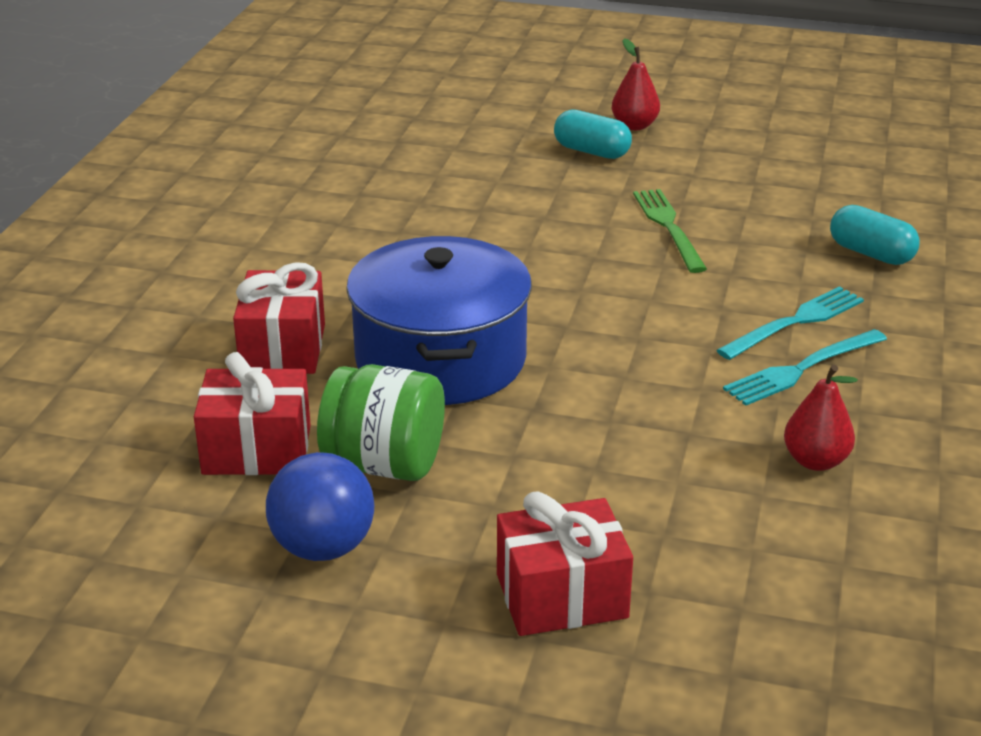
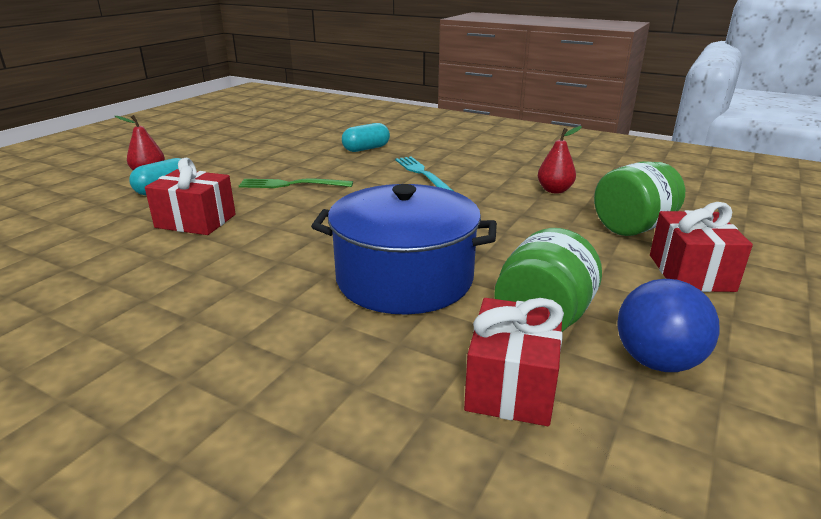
camera: 75 degrees left, 5 degrees down
red gift [233,262,325,374] -> red gift moved to [145,158,236,235]
turquoise fork [723,329,887,406] -> none
none -> green jar [594,161,685,236]

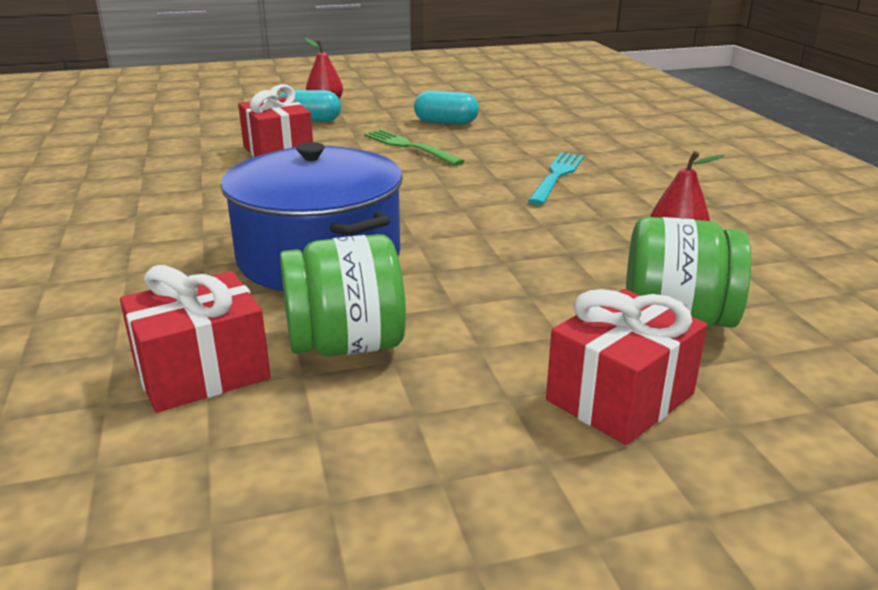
camera: 45 degrees right, 0 degrees up
turquoise capsule [342,123,390,152] -> turquoise capsule moved to [414,91,479,124]
blue ball [617,279,720,372] -> none

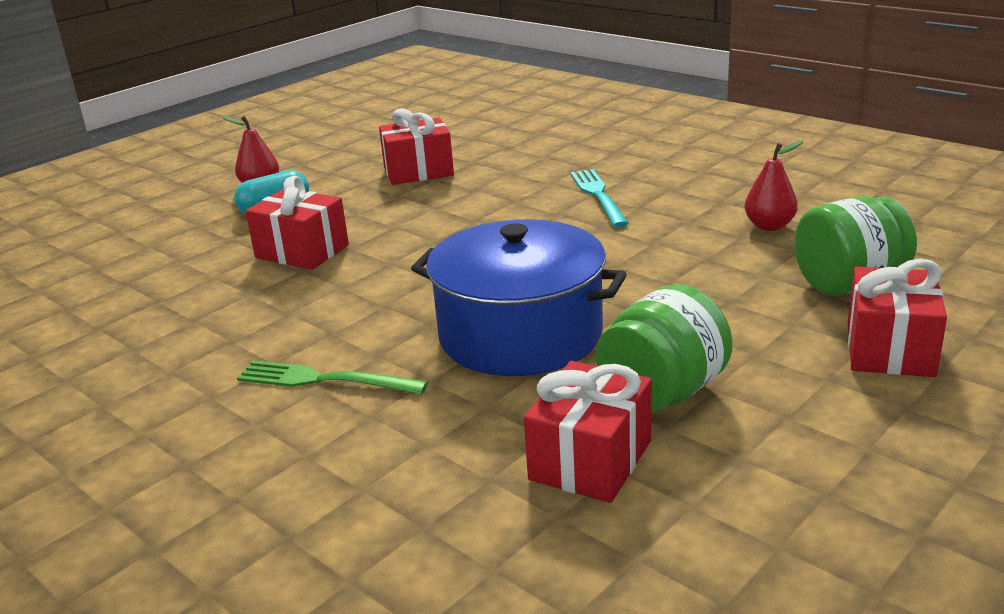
camera: 30 degrees left, 0 degrees up
green fork [364,129,465,166] -> green fork moved to [237,360,428,395]
turquoise capsule [414,91,479,124] -> red gift [379,108,454,185]

